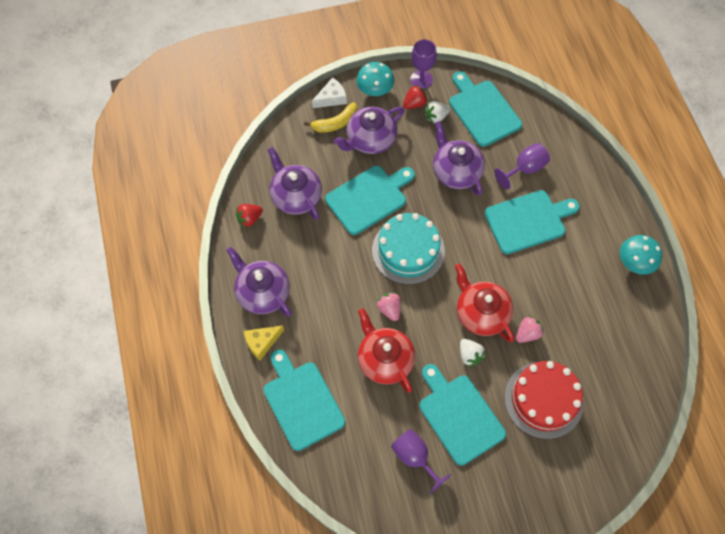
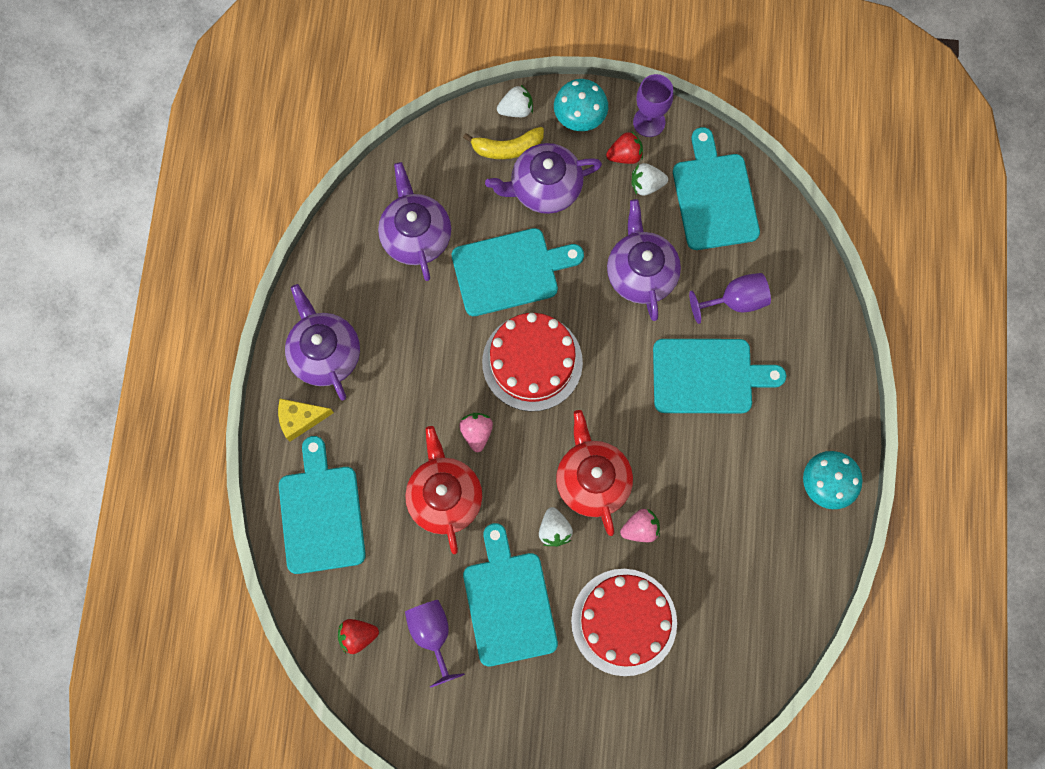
camera: 20 degrees right, 10 degrees up
red strawberry [236,204,263,228] -> red strawberry moved to [338,619,379,654]
white cheese [312,77,347,108] -> white strawberry [497,85,533,117]
turquoise cake [372,213,445,285] -> red cake [482,313,583,411]

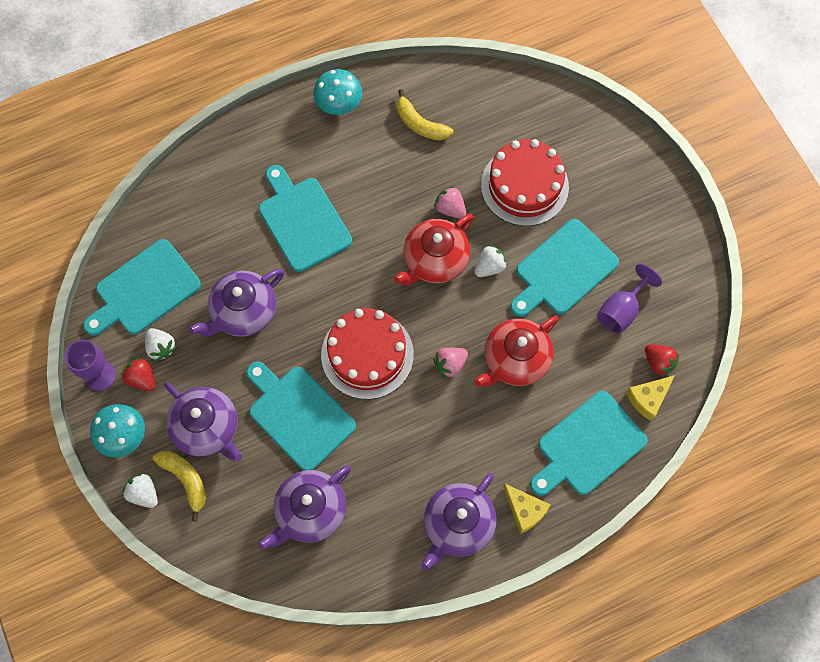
camera: 120 degrees left, 5 degrees down
purple goblet [689,273,771,324] -> none
none -> yellow banana [397,89,453,141]
none -> yellow cheese [626,375,675,421]

